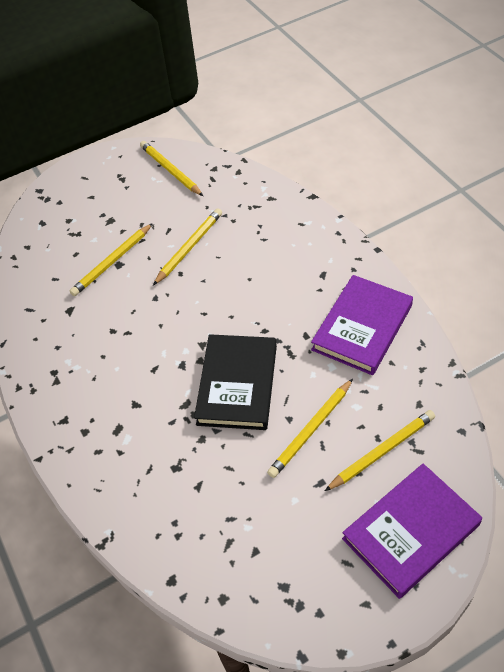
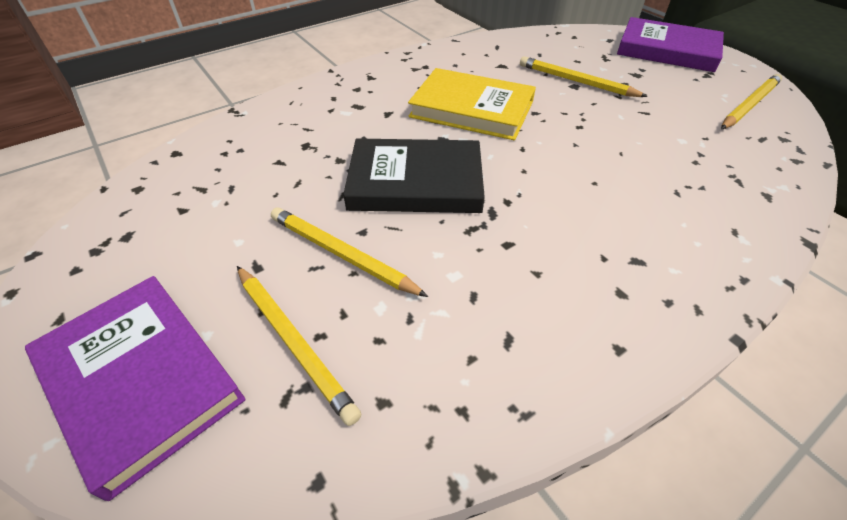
camera: 80 degrees right, 5 degrees down
yellow pencil [153,208,222,285] -> none
purple book [311,275,413,375] -> purple book moved to [617,17,724,72]
none -> yellow book [408,68,536,140]

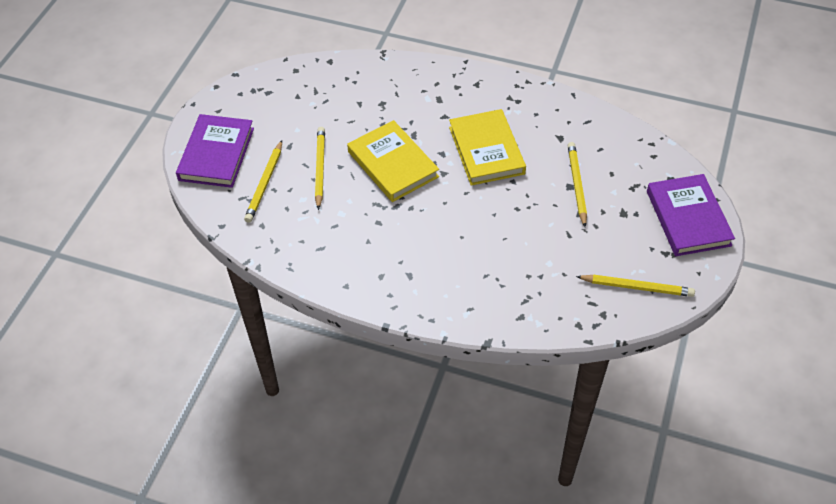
camera: 55 degrees right, 5 degrees up
black book [343,138,485,213] -> yellow book [347,120,439,202]

